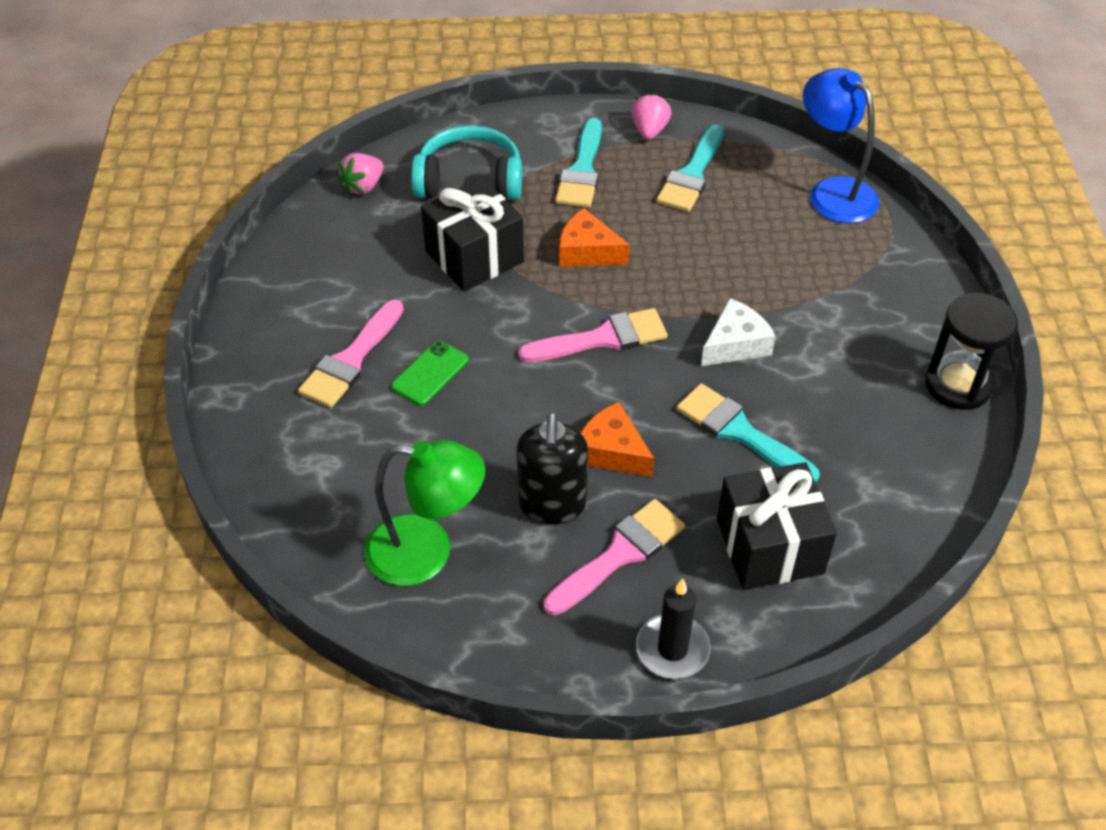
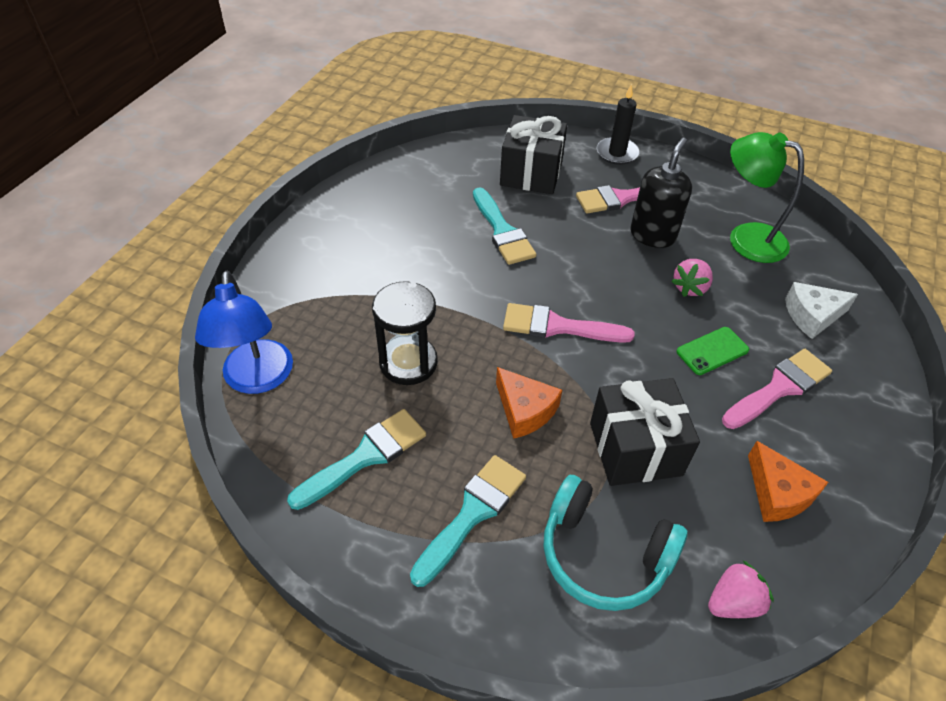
camera: 155 degrees left, 0 degrees up
orange cheese [580,402,654,477] -> orange cheese moved to [748,441,828,522]
pink strawberry [631,92,672,140] -> pink strawberry moved to [671,259,713,297]
white cheese [701,298,776,366] -> white cheese moved to [785,282,858,339]
black hourglass [925,293,1018,410] -> black hourglass moved to [372,281,438,385]

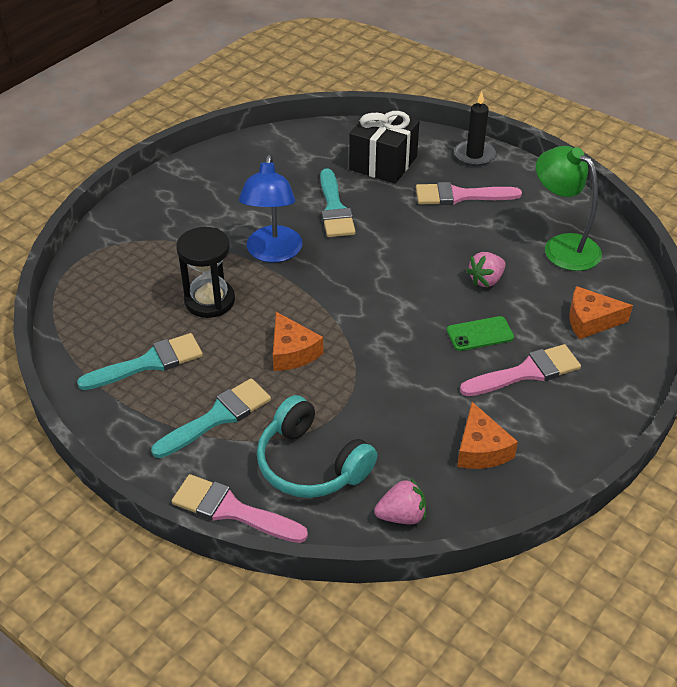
camera: 15 degrees right, 5 degrees down
blue lamp [195,270,293,394] -> blue lamp moved to [239,155,302,263]
pink brush [503,303,635,343] -> pink brush moved to [172,474,308,543]
black gift [590,378,700,486] -> none
black soap dispenser [630,138,692,248] -> none
white cheese [785,282,858,339] -> orange cheese [569,286,633,339]

